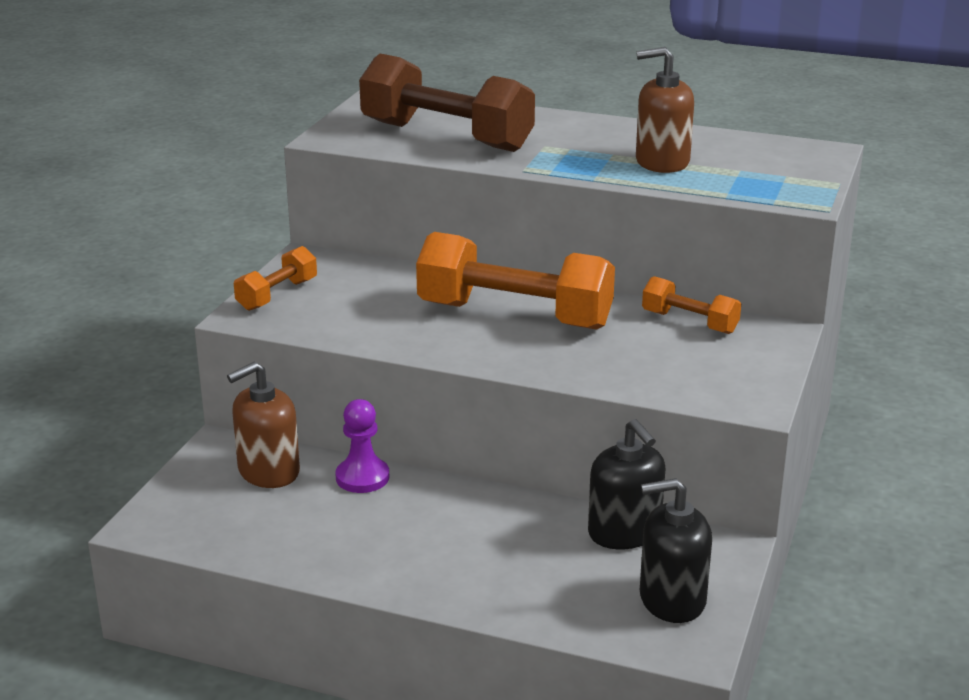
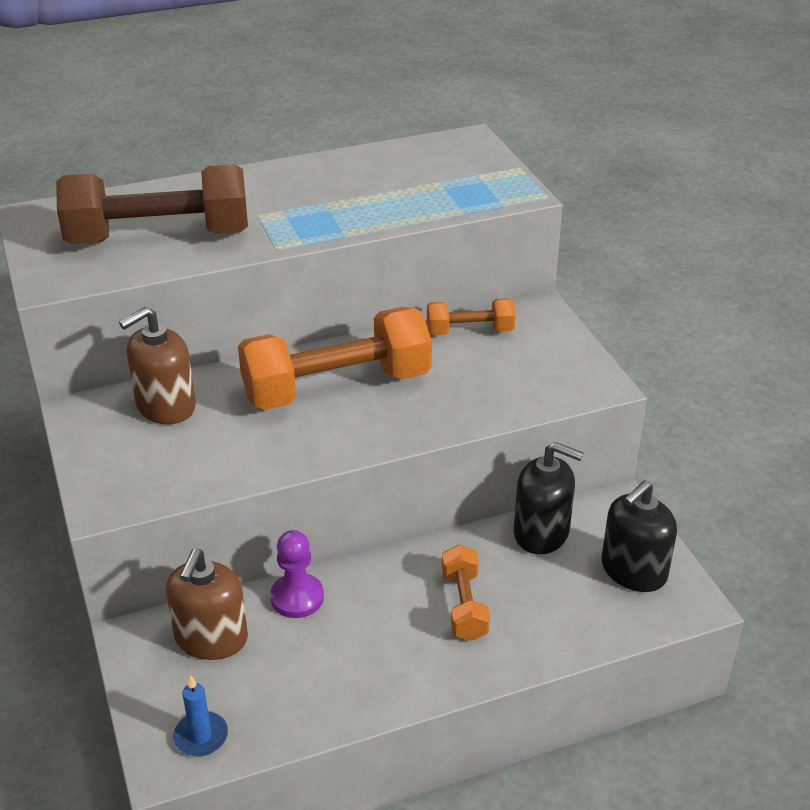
camera: 40 degrees left, 10 degrees up
orange dumbbell [234,246,317,311] -> orange dumbbell moved to [442,545,490,641]
brown soap dispenser [636,47,694,173] -> brown soap dispenser moved to [119,307,196,424]
none -> blue candle [173,675,228,757]

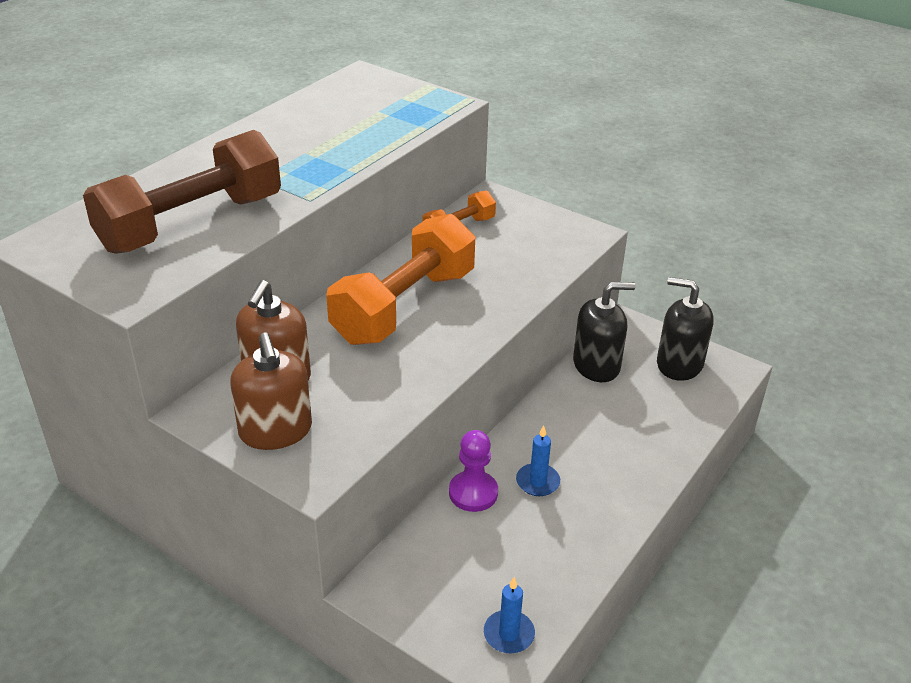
camera: 35 degrees left, 0 degrees up
brown soap dispenser [166,549,248,660] -> brown soap dispenser moved to [230,332,312,450]
orange dumbbell [442,545,490,641] -> none
black soap dispenser [602,480,677,592] -> black soap dispenser turned 105 degrees clockwise [657,277,714,381]
none -> blue candle [516,425,560,496]

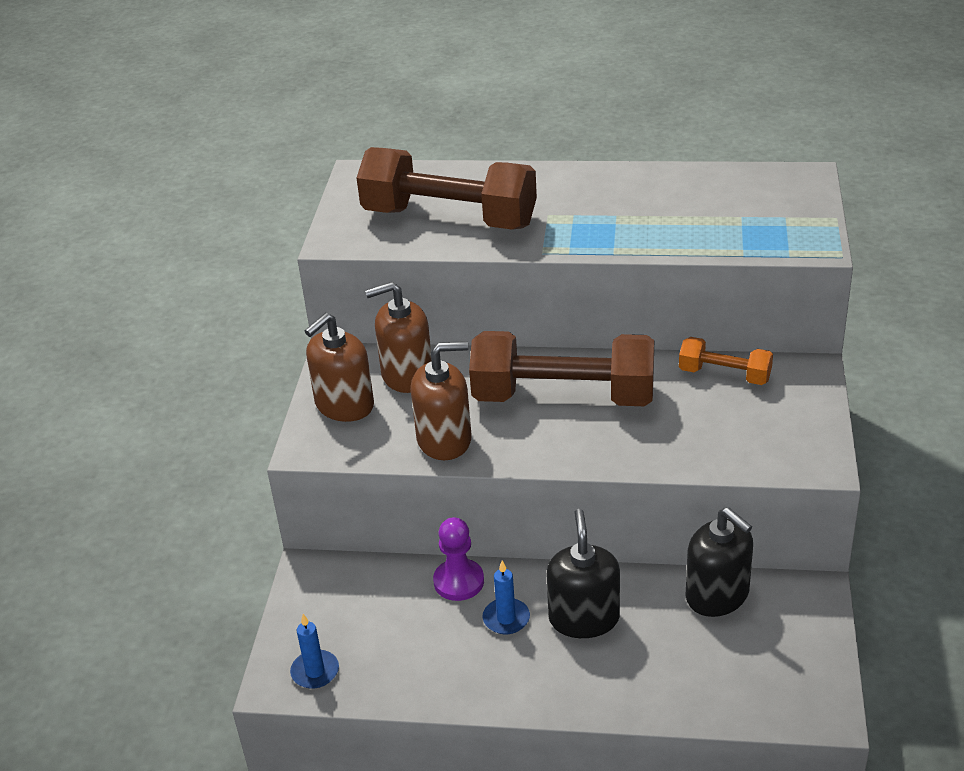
camera: 65 degrees right, 0 degrees up
orange dumbbell [326,214,475,345] -> brown dumbbell [469,331,654,406]
black soap dispenser [657,277,714,381] -> black soap dispenser moved to [547,509,620,638]
none -> brown soap dispenser [411,341,472,460]

